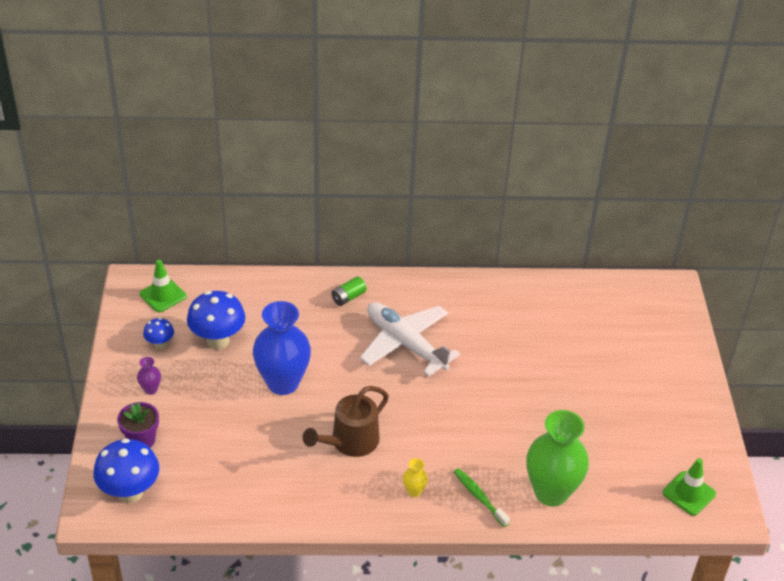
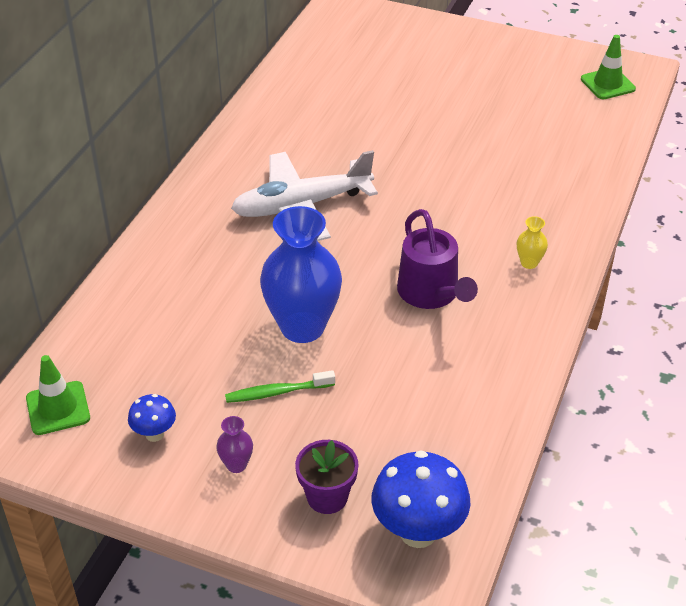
camera: 65 degrees left, 0 degrees up
blue mushroom [187,291,246,349] -> none
brown watering can [303,386,389,457] -> purple watering can [397,209,478,309]
green battery [331,276,367,306] -> none
green toothbrush [454,468,510,527] -> green toothbrush moved to [225,370,335,403]
green vase [526,410,589,506] -> none

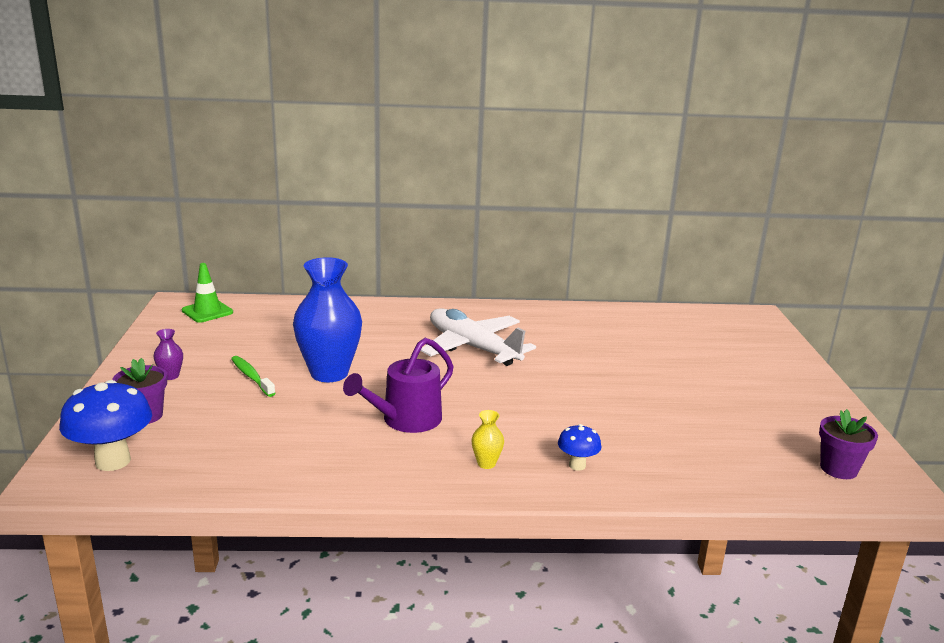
camera: 65 degrees right, 20 degrees down
blue mushroom [128,394,176,442] -> blue mushroom moved to [558,424,601,471]
green traffic cone [581,35,636,99] -> purple flower pot [819,409,878,479]

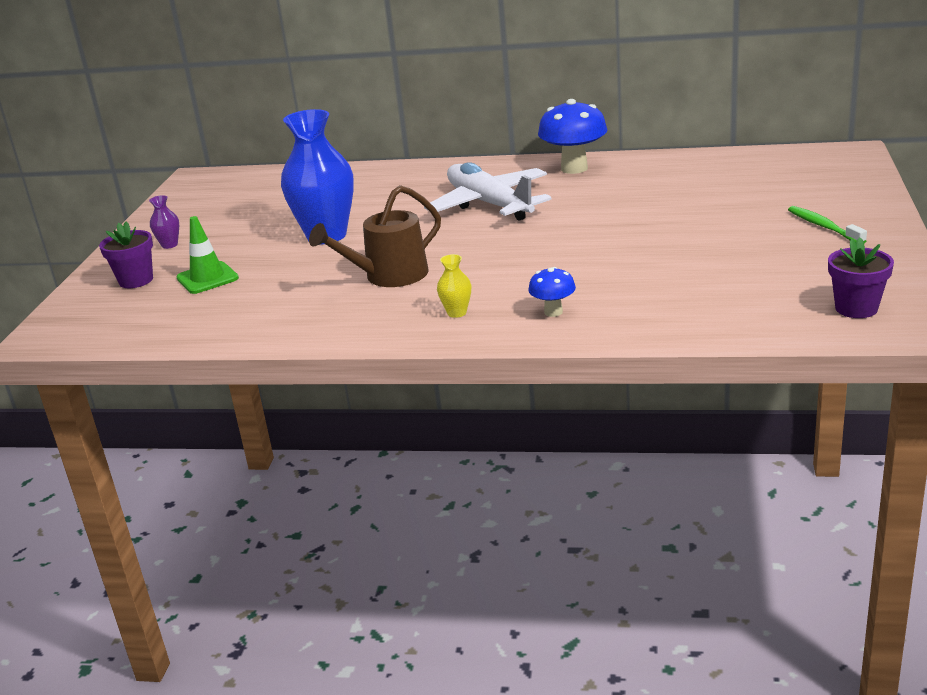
camera: 15 degrees right, 5 degrees up
blue mushroom [59,380,152,471] -> blue mushroom moved to [538,99,607,174]
green traffic cone [182,263,233,323] -> green traffic cone moved to [176,216,239,294]
green toothbrush [231,356,276,397] -> green toothbrush moved to [788,206,867,244]
purple watering can [343,338,454,433] -> brown watering can [309,185,441,287]

